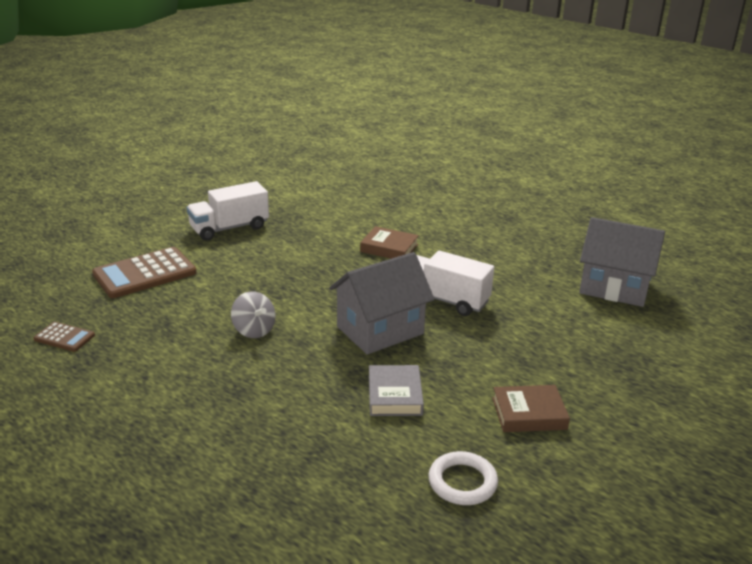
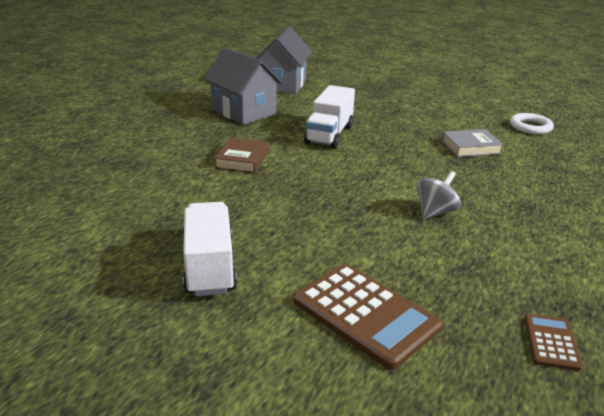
camera: 100 degrees left, 0 degrees up
white truck [186,181,269,241] -> white truck turned 150 degrees counterclockwise [183,202,237,296]
grey house [329,252,435,354] -> grey house moved to [204,48,283,125]
brown book [492,385,570,432] -> none

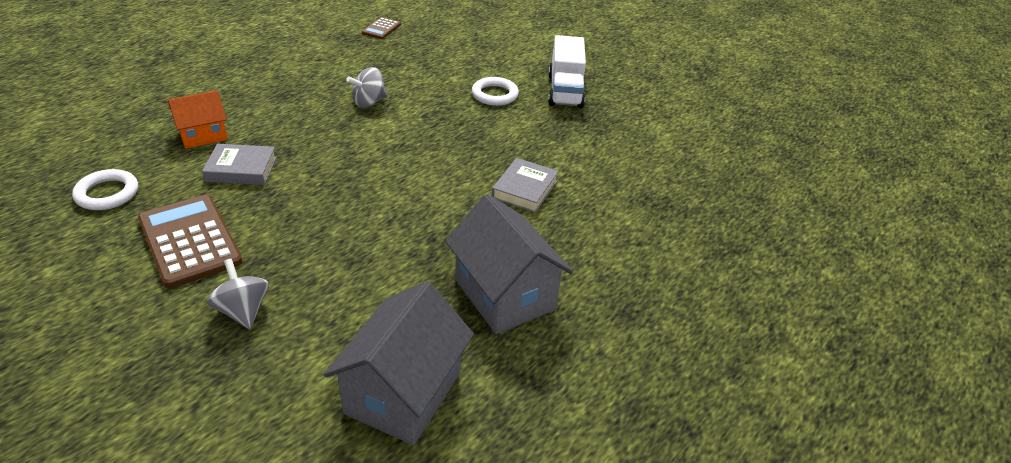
camera: 170 degrees left, 10 degrees up
brown book [214,138,269,173] -> grey book [492,158,559,213]
brown calculator [293,264,443,370] -> brown calculator moved to [138,195,242,288]
white truck [304,85,355,149] -> none
none -> orange house [168,90,228,149]
none -> grey spinning top [207,259,269,329]
none -> white ring [472,77,519,106]

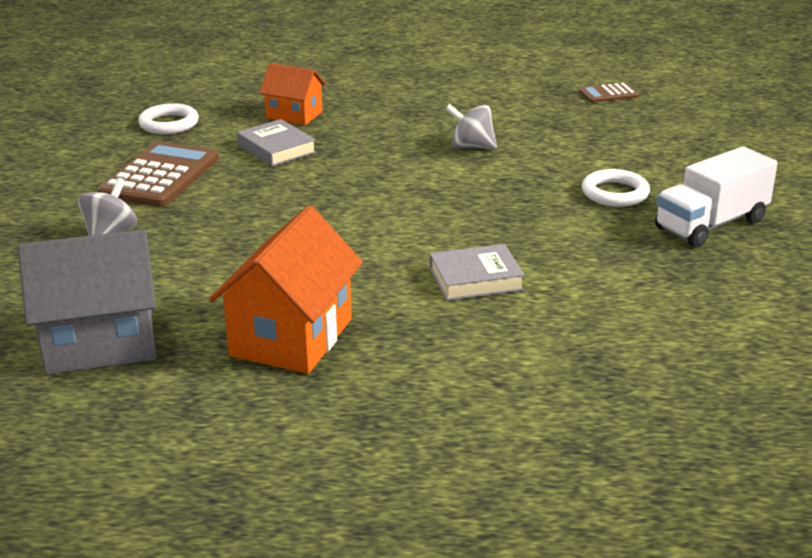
camera: 55 degrees right, 10 degrees down
grey house [445,194,573,334] -> orange house [209,206,363,374]

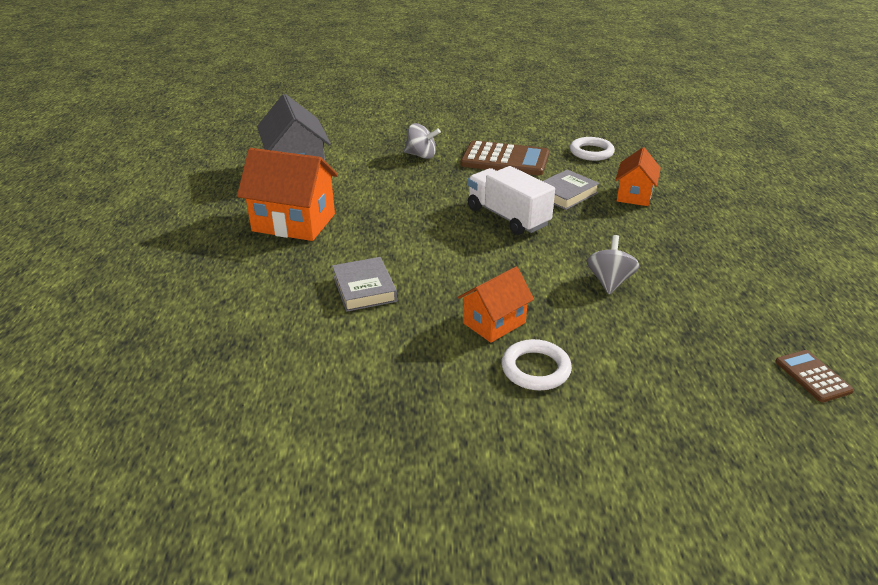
camera: 85 degrees right, 5 degrees up
white truck [655,146,778,247] -> white truck moved to [467,166,555,235]
none -> orange house [458,267,534,343]

